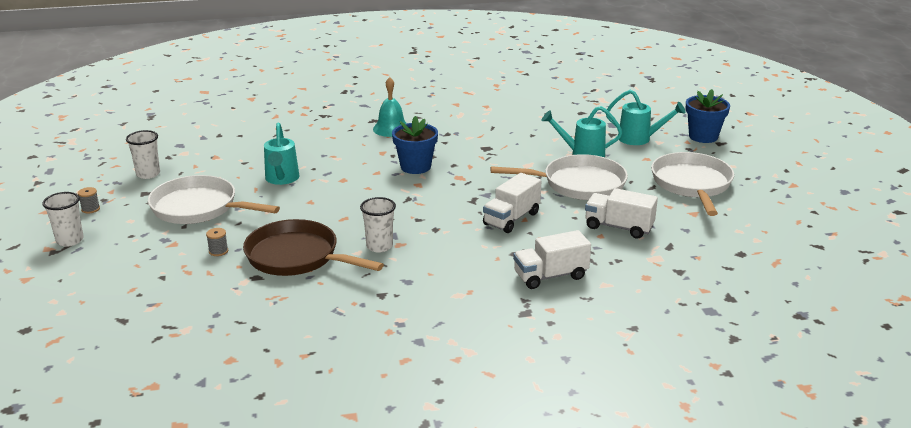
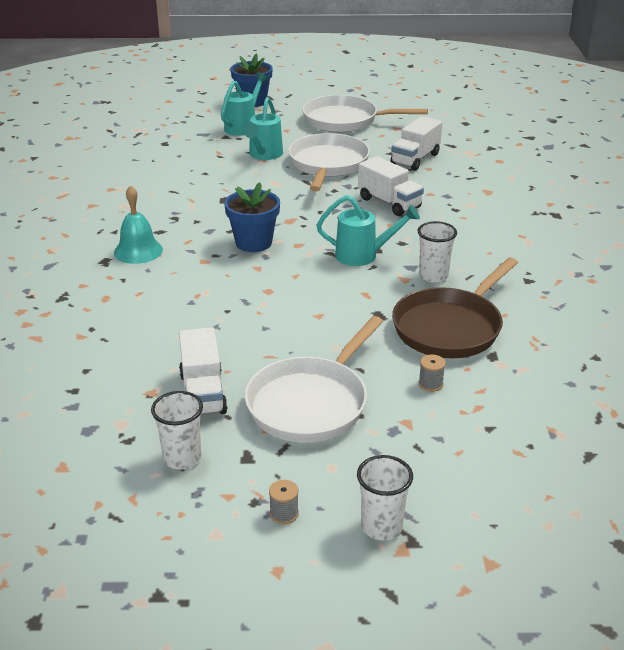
camera: 80 degrees left, 5 degrees up
turquoise watering can [264,122,299,185] -> turquoise watering can moved to [316,195,420,266]
white truck [513,230,591,289] -> white truck moved to [179,327,228,415]

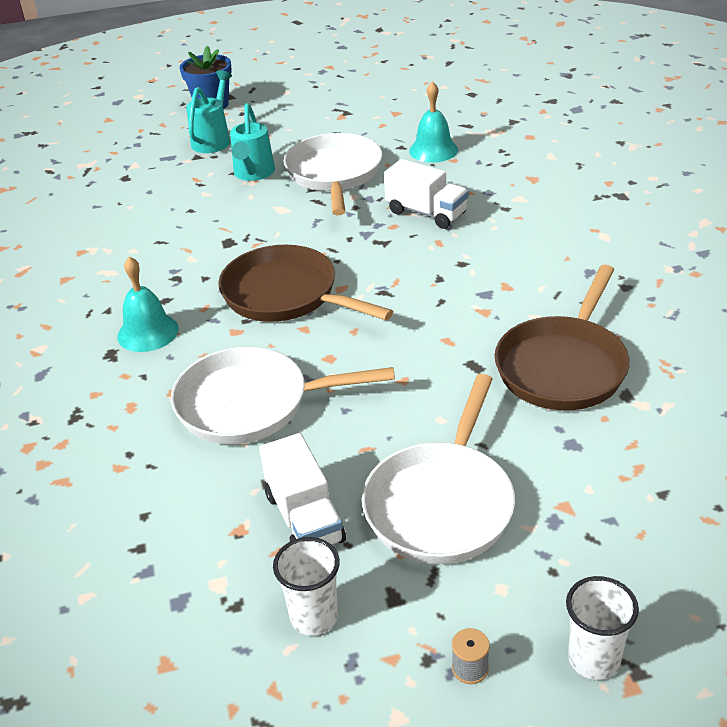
camera: 10 degrees left, 5 degrees up
blue flower pot [224,182,280,252] -> brown pan [218,245,393,322]
white pan [302,95,428,132] -> white pan moved to [171,347,395,444]
turquoise watering can [316,195,420,266] -> none
white truck [390,116,442,171] -> turquoise bell [409,81,458,163]
white cup [418,221,457,283] -> none
grey spool [419,354,446,392] -> none

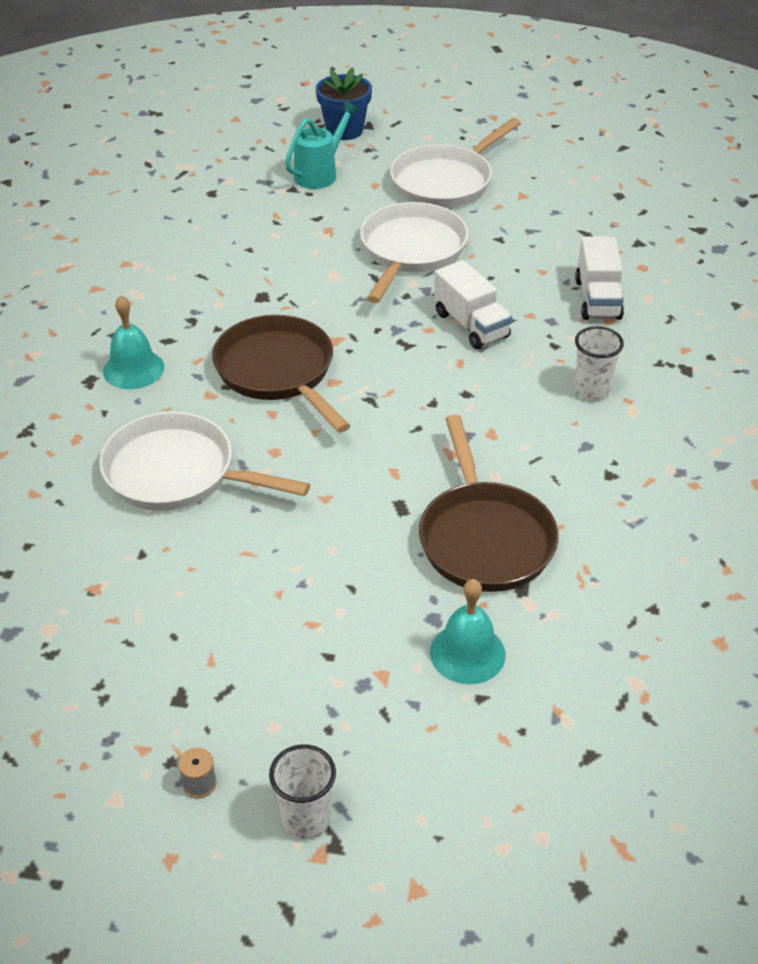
camera: 20 degrees right, 5 degrees up
turquoise watering can [230,103,275,181] -> none
white truck [259,433,346,545] -> white truck moved to [575,237,624,320]
white cup [273,537,340,635] -> white cup moved to [574,326,624,401]
white pan [362,374,515,564] -> white pan moved to [390,118,521,208]
turquoise bell [409,81,458,163] -> turquoise bell moved to [430,579,506,684]
brown pan [495,265,630,410] -> brown pan turned 60 degrees counterclockwise [419,415,559,592]

